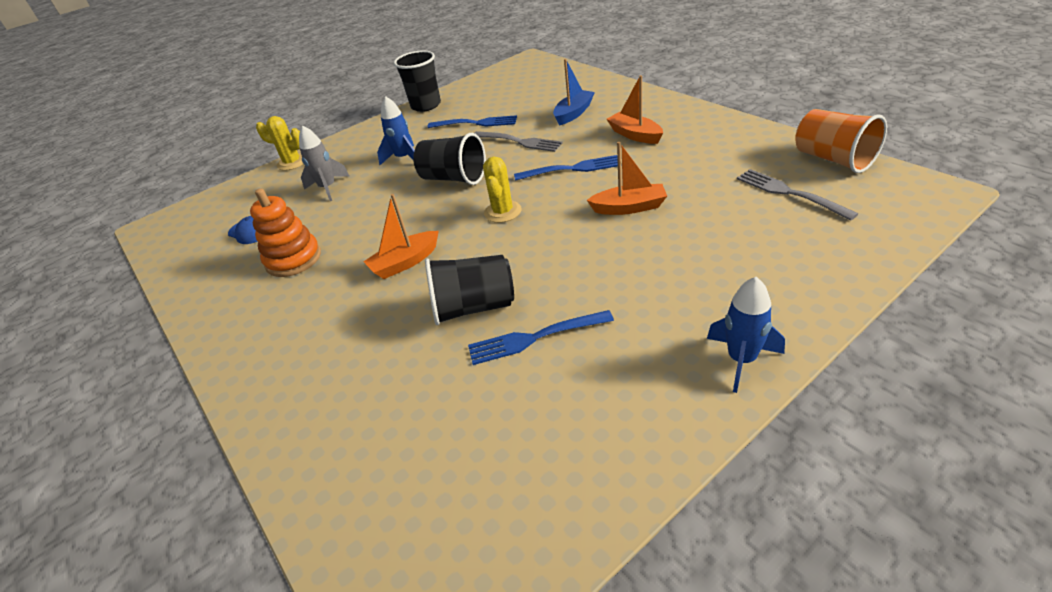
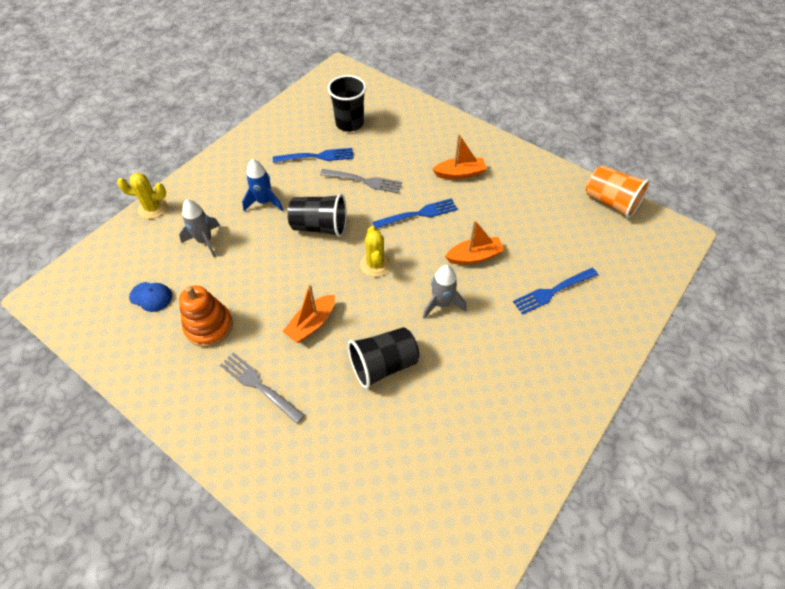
camera: 20 degrees left, 15 degrees up
black cup [394,51,441,112] -> black cup moved to [328,75,366,132]
blue fork [468,310,614,365] -> blue fork moved to [513,268,598,315]
blue boat [553,59,595,126] -> none
orange boat [607,75,663,144] -> orange boat turned 135 degrees clockwise [432,134,487,180]
blue rocket [707,277,785,393] -> none
grey fork [737,169,858,221] -> grey fork moved to [220,352,305,424]
none -> grey rocket [423,265,467,319]

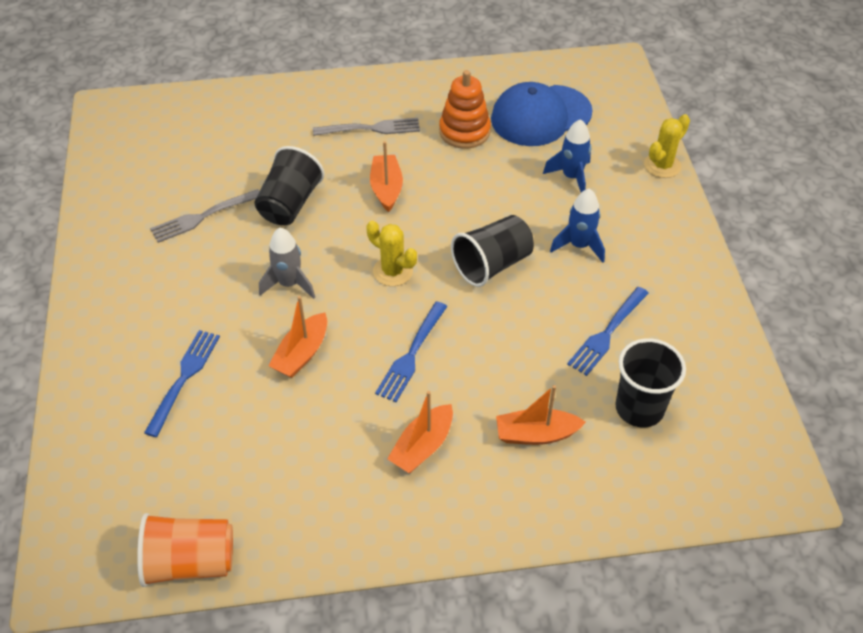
camera: 135 degrees right, 5 degrees down
blue cap [129,282,172,312] -> blue cap [491,82,593,146], size x2.20
grey rocket [179,199,220,257] -> blue rocket [543,119,592,192]
grey fork [320,169,402,194] -> grey fork moved to [150,189,260,243]
none -> orange boat [496,385,586,445]

